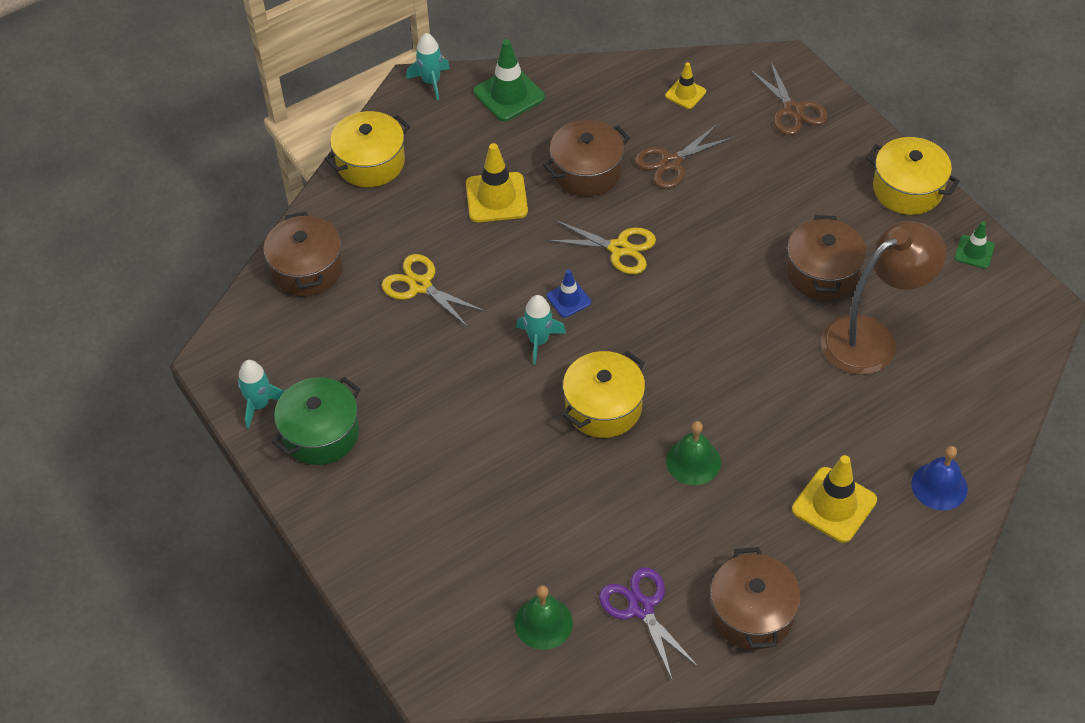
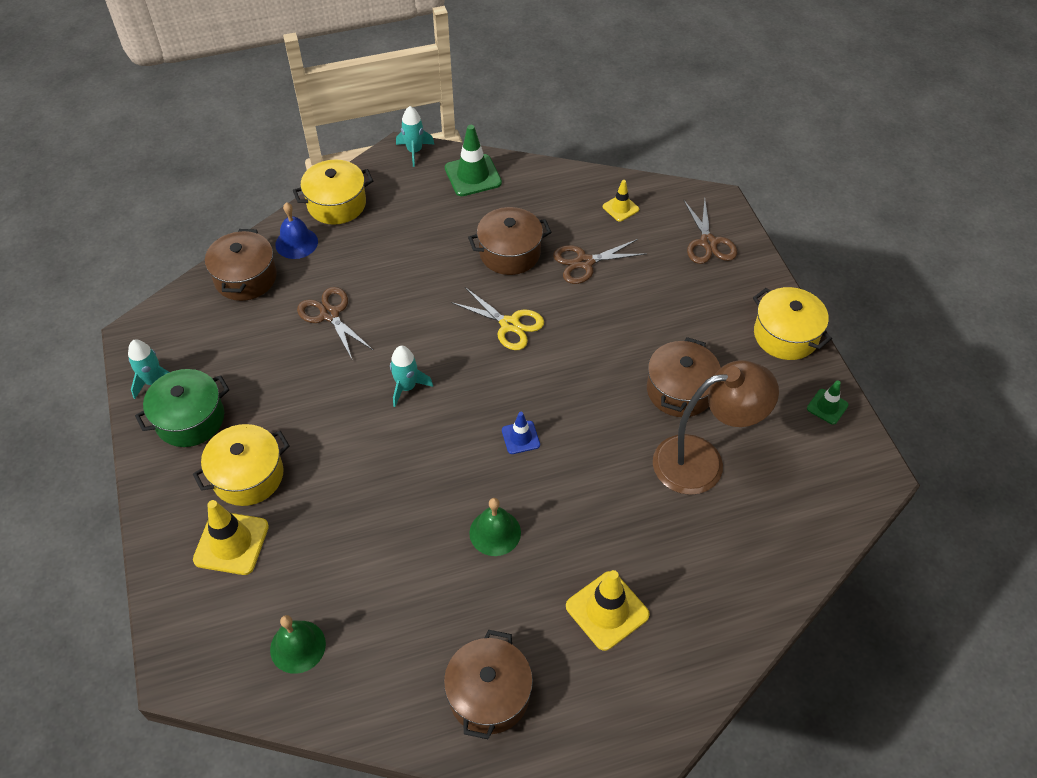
camera: 15 degrees right, 0 degrees up
yellow scissors [381,254,486,328] -> brown scissors [297,287,373,359]
yellow traffic cone [466,143,528,222] -> yellow traffic cone moved to [193,500,269,575]
blue traffic cone [547,269,591,318] -> blue traffic cone moved to [502,412,540,454]
yellow pot [562,351,645,438] -> yellow pot moved to [193,424,290,506]
purple scissors [599,567,698,679] -> none
blue bell [911,446,968,510] -> blue bell moved to [275,202,318,259]

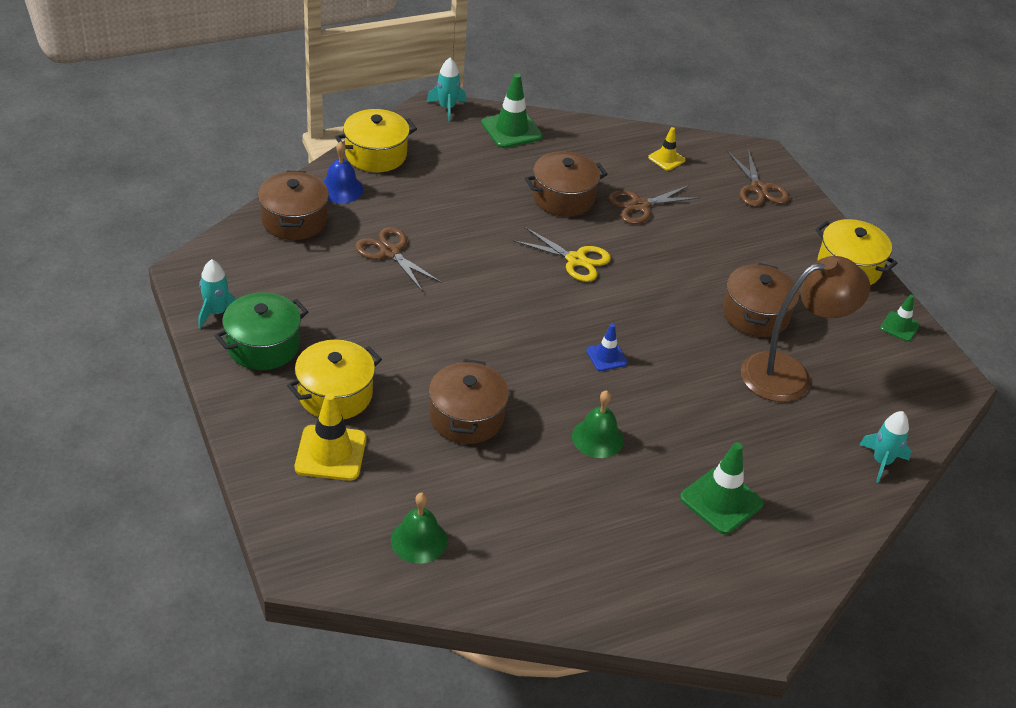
camera: 10 degrees left, 10 degrees down
turquoise rocket [390,346,433,407] -> turquoise rocket moved to [859,411,911,483]
brown pot [444,630,533,739] -> brown pot moved to [429,359,509,444]
yellow traffic cone [566,570,650,651] -> green traffic cone [680,442,764,534]

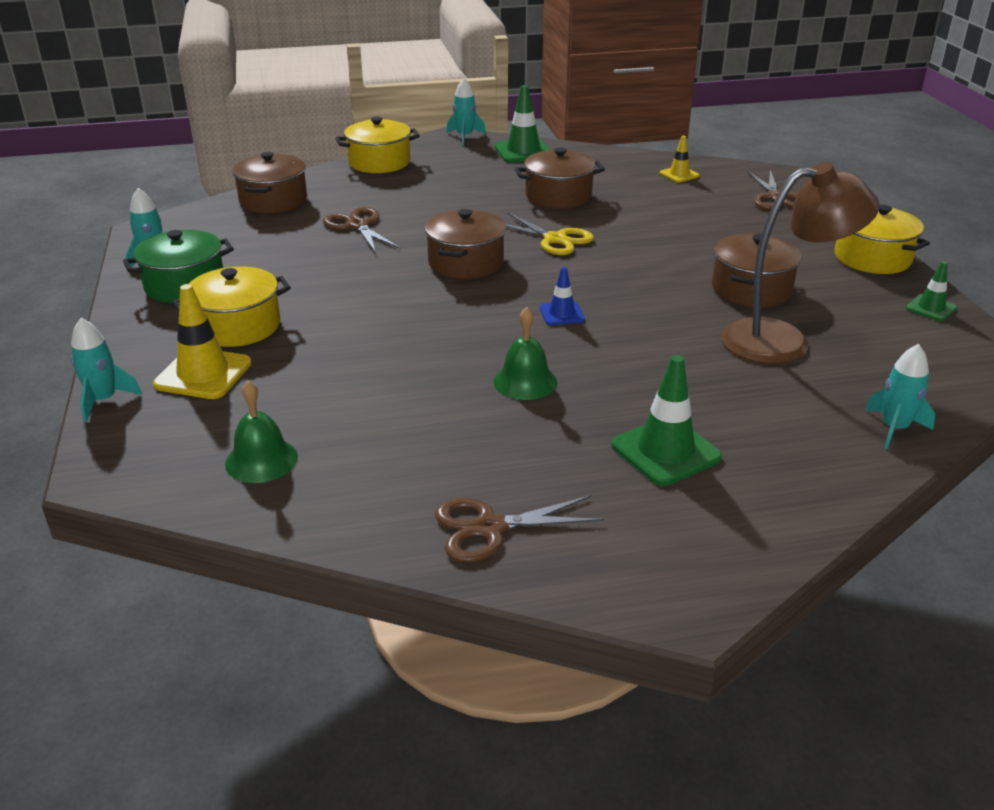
camera: 15 degrees right, 10 degrees down
blue bell [323,141,364,203] -> none
brown pot [429,359,509,444] -> brown pot moved to [424,209,506,279]
brown scissors [608,185,701,224] -> brown scissors moved to [435,495,604,562]
none -> turquoise rocket [71,318,142,422]

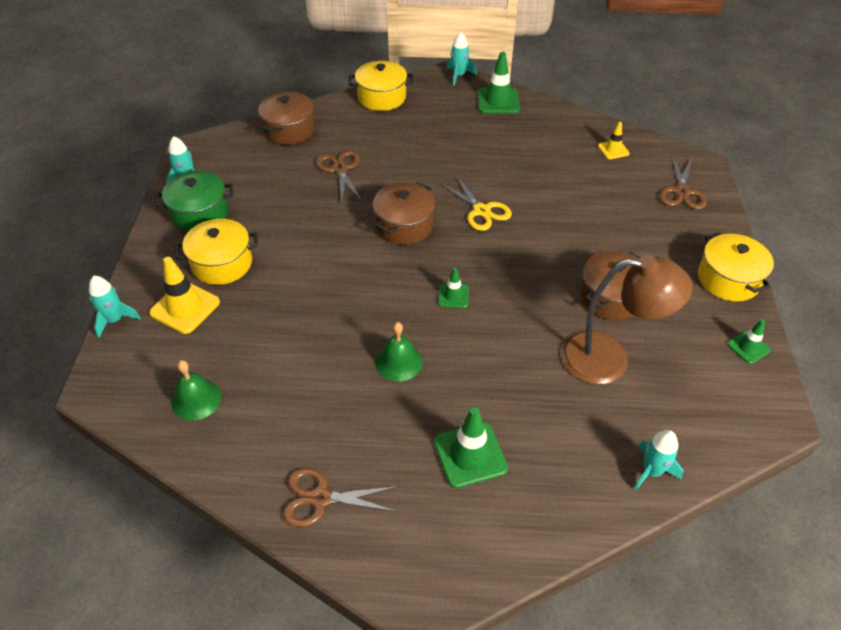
camera: 15 degrees right, 15 degrees up
brown pot [515,148,605,209] -> none
blue traffic cone [540,267,585,325] -> green traffic cone [438,267,469,308]

